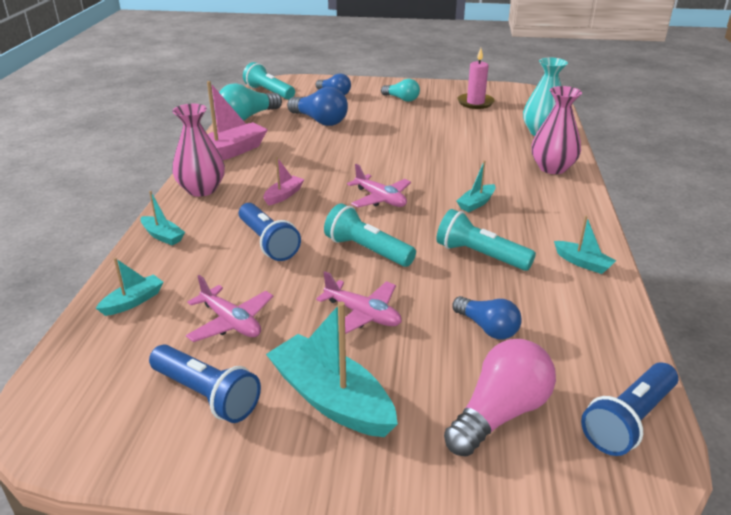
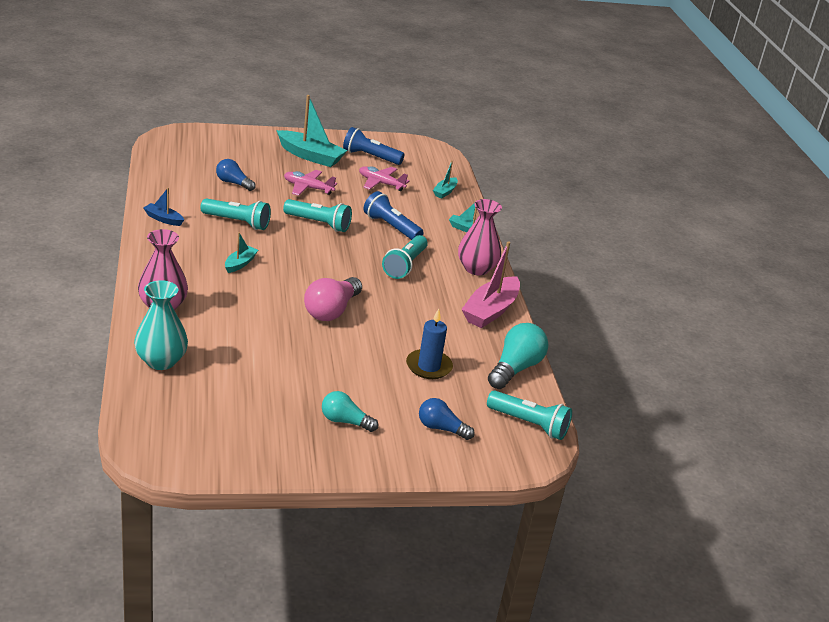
camera: 160 degrees right, 0 degrees up
pink boat [263,157,304,205] -> turquoise flashlight [382,235,428,279]
blue light bulb [287,87,348,126] -> blue candle [406,309,453,379]
pink plane [347,164,411,208] -> none
pink light bulb [444,339,556,457] -> pink light bulb moved to [304,277,362,321]
pink candle [457,48,495,109] -> none
turquoise boat [554,216,617,274] -> blue boat [143,188,184,226]
blue flashlight [581,363,678,456] -> none

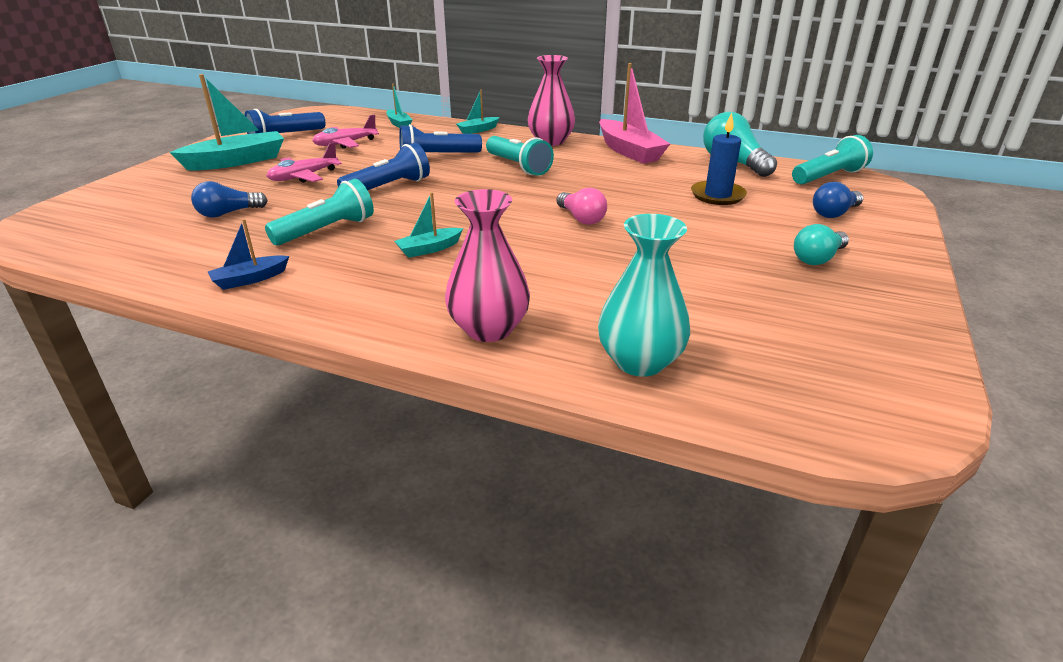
camera: 55 degrees left, 0 degrees up
turquoise boat [225,232,258,273] -> turquoise boat turned 90 degrees counterclockwise [394,192,463,258]
turquoise flashlight [283,199,352,232] -> blue flashlight [337,143,430,190]
pink light bulb [304,277,362,321] -> pink light bulb [556,188,607,225], size x0.64

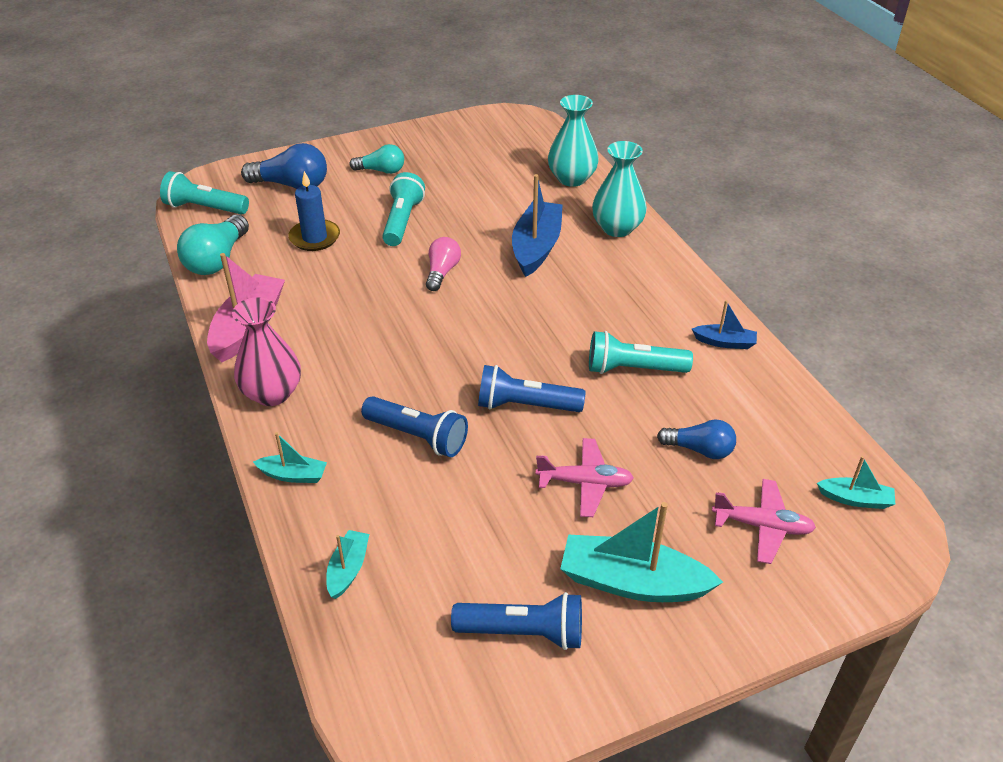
camera: 135 degrees left, 10 degrees up
pink plane [312,115,379,149] -> pink plane moved to [712,479,816,564]
turquoise boat [394,192,463,258] -> turquoise boat moved to [817,456,895,509]
pink vase [445,189,530,342] -> turquoise vase [592,141,647,237]
turquoise flashlight [486,136,554,176] -> turquoise flashlight moved to [382,172,425,246]
blue light bulb [813,182,863,218] -> blue light bulb [241,143,327,189], size x1.56
none -> blue boat [512,174,563,277]

